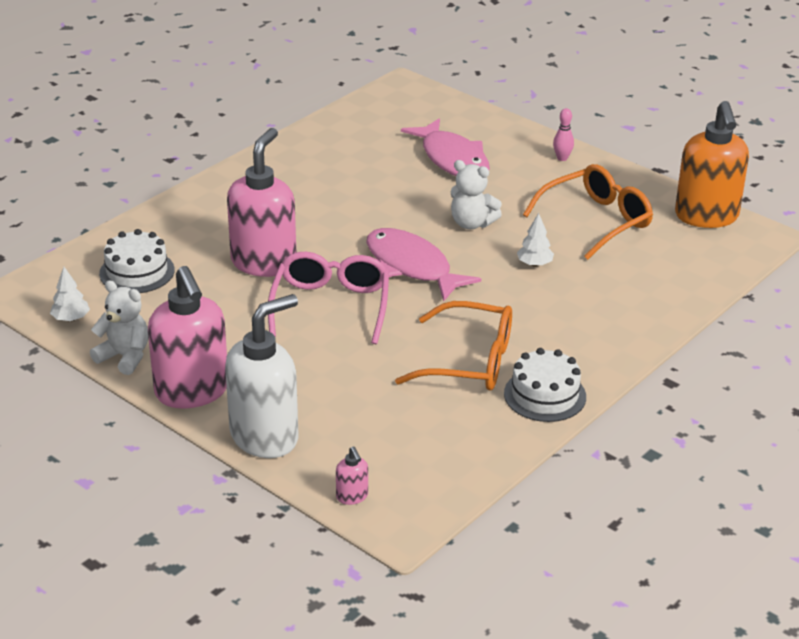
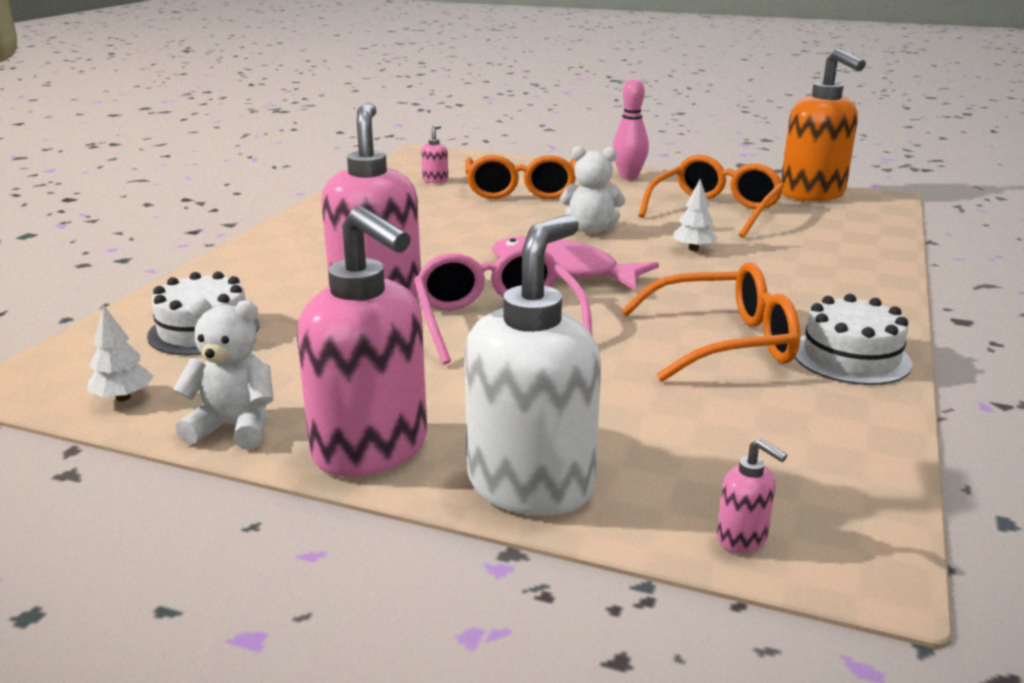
camera: 20 degrees left, 10 degrees down
pink fish [401,118,490,176] -> orange glasses [465,155,577,199]
pink bowling pin [553,108,574,161] -> pink bowling pin [612,78,649,180], size x1.62
none -> pink soap dispenser [421,125,448,183]

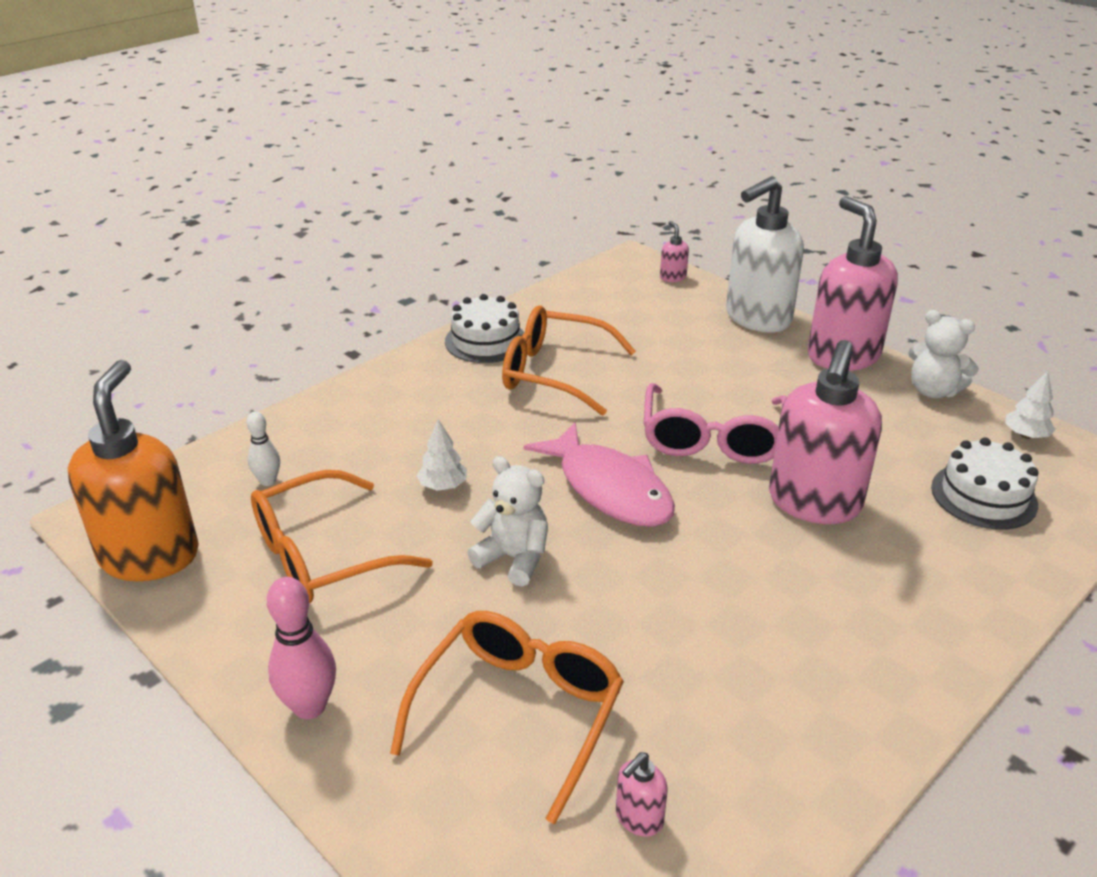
camera: 155 degrees left, 10 degrees up
none -> white bowling pin [246,411,280,486]

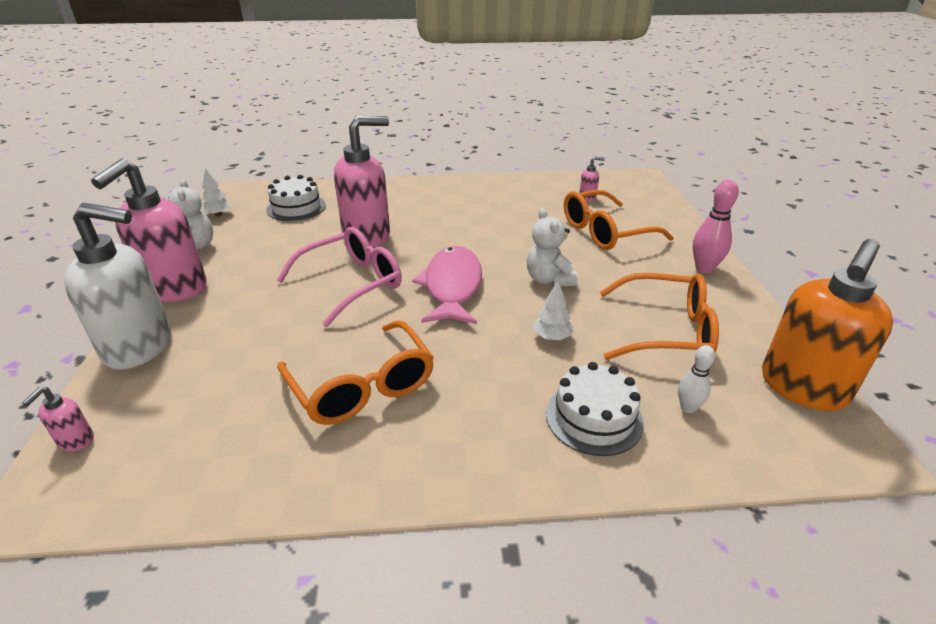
camera: 140 degrees left, 0 degrees up
white cake [445,294,525,363] -> white cake moved to [546,362,644,456]

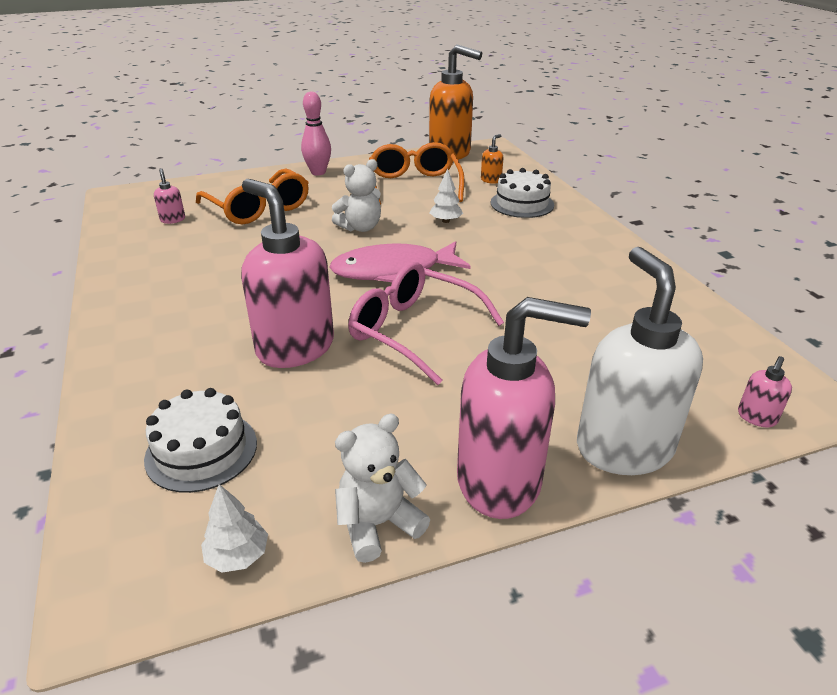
camera: 105 degrees left, 0 degrees up
pink soap dispenser [22,387,94,451] -> pink soap dispenser turned 120 degrees clockwise [738,356,792,427]
orange glasses [277,320,434,425] -> none
white bowling pin [678,345,715,413] -> orange soap dispenser [481,134,503,184]

